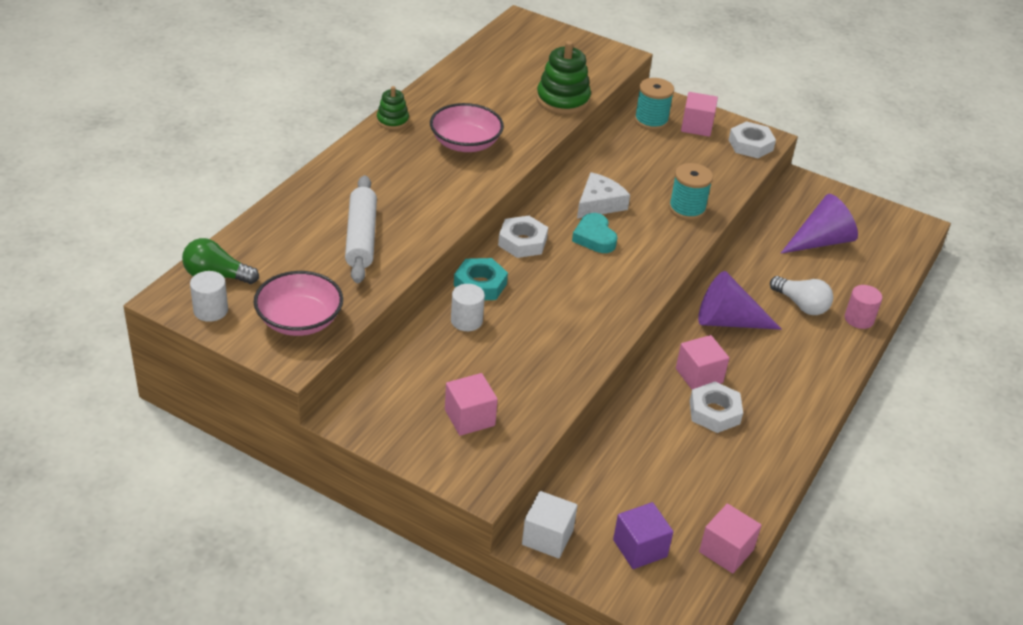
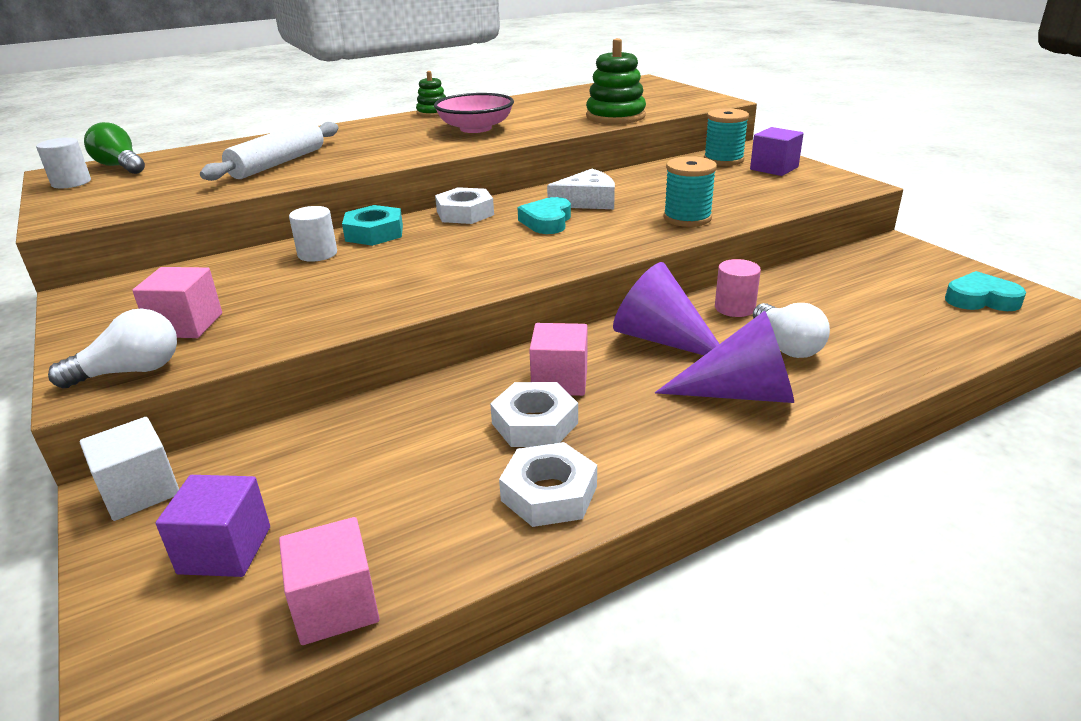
camera: 35 degrees right, 10 degrees down
pink bowl [254,271,343,336] -> none
pink cube [681,92,718,137] -> purple cube [750,127,804,176]
white nut [729,121,776,158] -> white nut moved to [499,442,597,527]
purple cone [781,194,858,253] -> purple cone moved to [655,311,794,403]
pink cylinder [845,285,882,329] -> pink cylinder moved to [715,259,761,317]
none -> white light bulb [48,308,177,388]
none -> turquoise heart [945,271,1026,311]

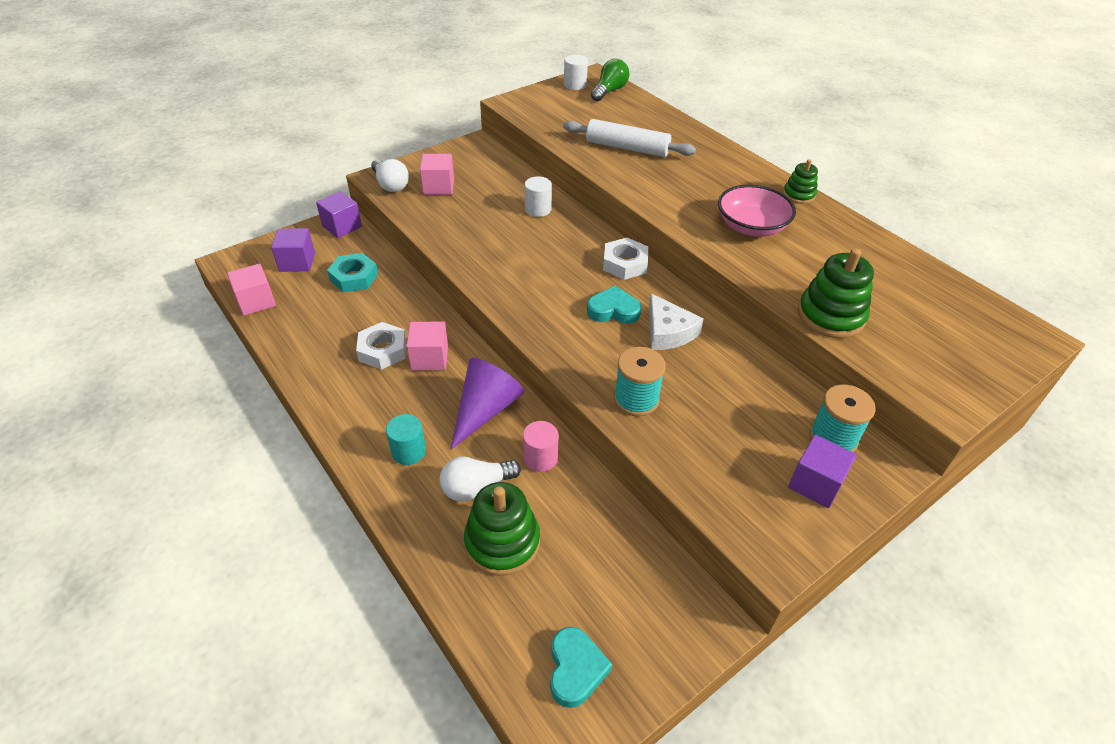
camera: 80 degrees right, 15 degrees up
white cube [80,417,179,521] -> purple cube [316,191,362,238]
turquoise nut [342,205,403,246] -> turquoise nut moved to [327,253,378,293]
white nut [499,442,597,527] -> none
purple cone [655,311,794,403] -> turquoise cylinder [386,414,426,465]
none -> green stacking toy [464,482,540,576]

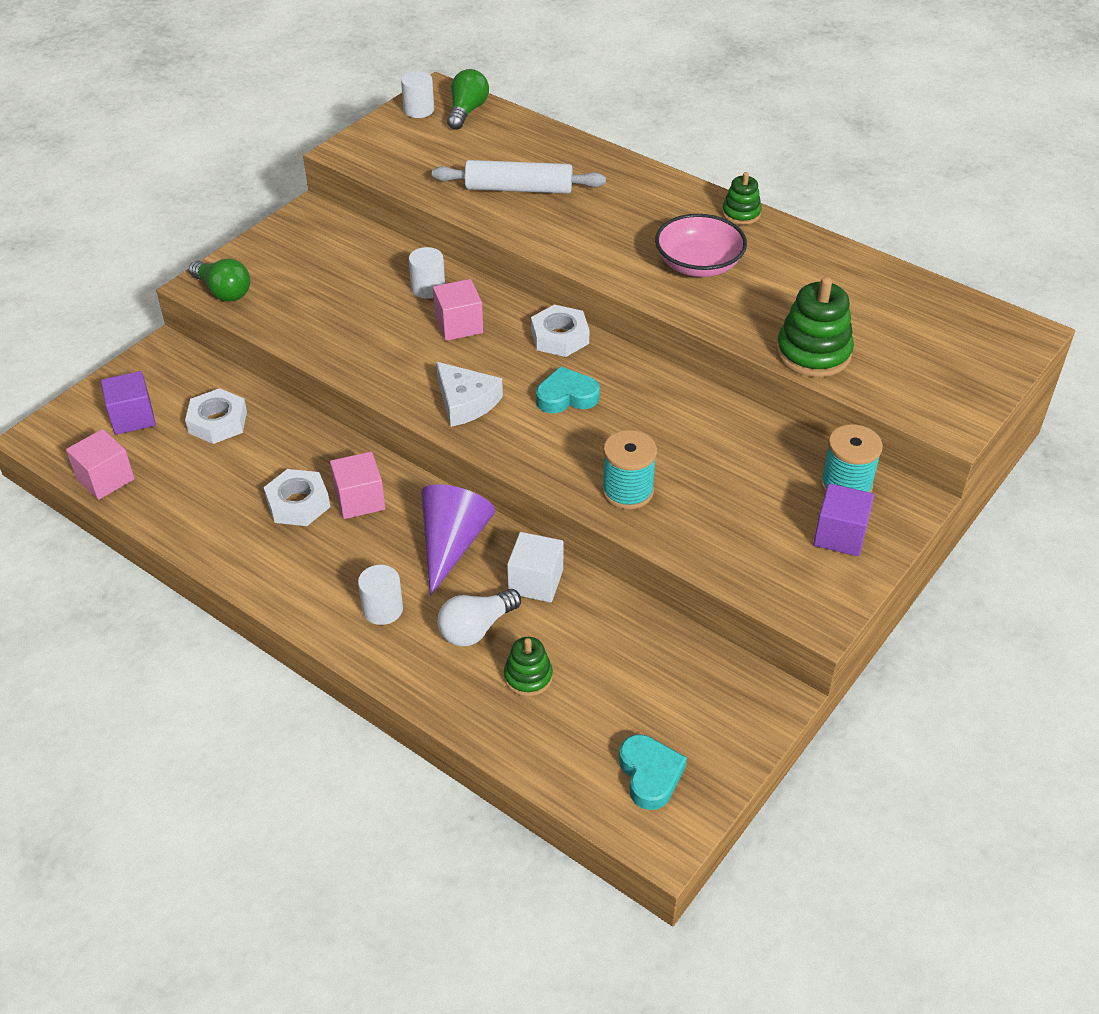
camera: 15 degrees left, 0 degrees up
purple cube [316,191,362,238] -> none
turquoise nut [327,253,378,293] -> white nut [185,388,247,444]
white light bulb [371,159,409,192] -> green light bulb [189,259,250,302]
turquoise cylinder [386,414,426,465] -> white cylinder [358,565,403,625]
pink cube [420,154,454,195] -> pink cube moved to [433,279,483,341]
green stacking toy [464,482,540,576] -> green stacking toy [504,637,553,697], size x0.58
pink cylinder [523,421,559,472] -> white cube [507,532,564,602]
white cheese [649,294,704,350] -> white cheese moved to [436,362,503,427]

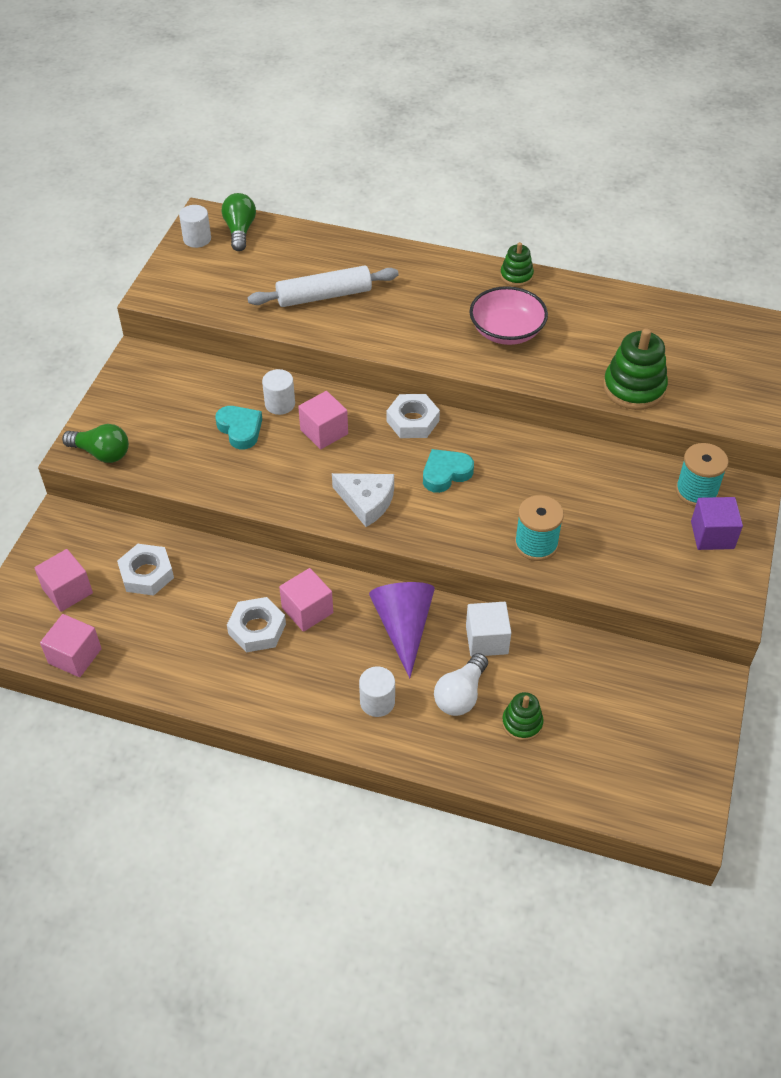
camera: 20 degrees left, 5 degrees up
purple cube [101,371,156,435] -> pink cube [34,549,93,612]
turquoise heart [619,734,687,810] -> turquoise heart moved to [215,406,262,449]

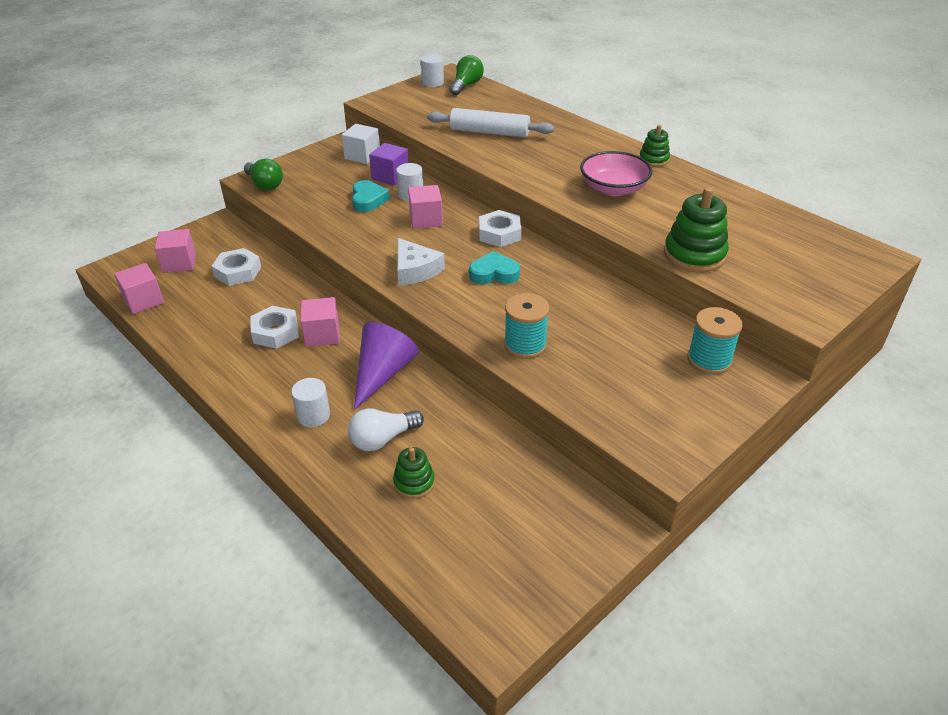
camera: 30 degrees right, 10 degrees down
white cube [466,602,511,657] -> white cube moved to [342,124,380,164]
purple cube [691,497,743,550] -> purple cube moved to [369,143,409,186]

